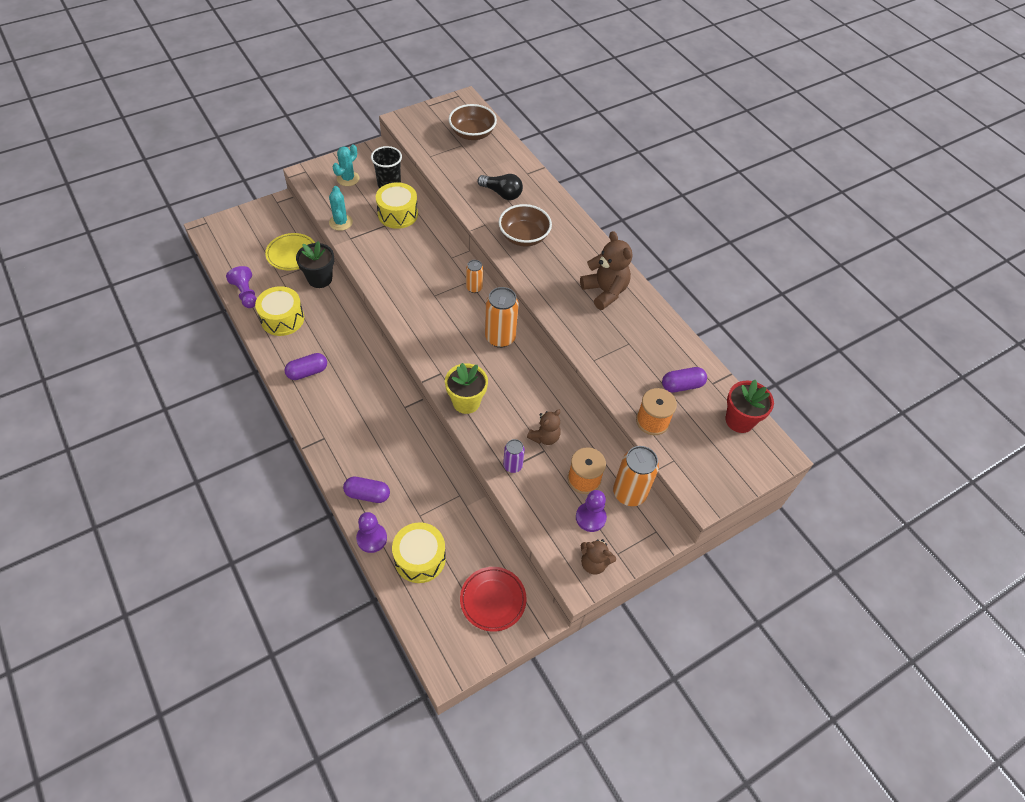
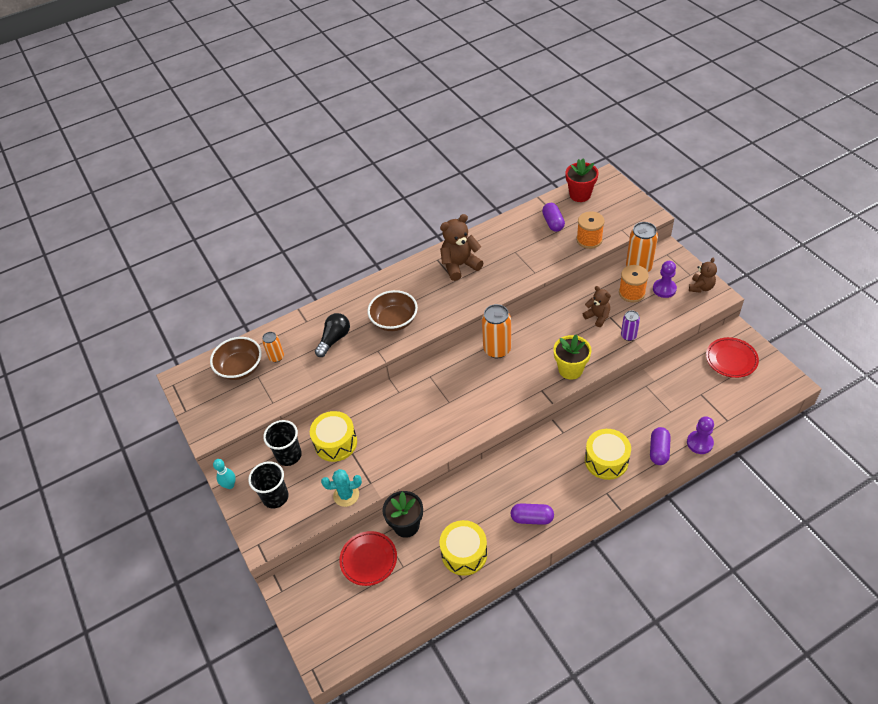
camera: 80 degrees left, 5 degrees down
purple pawn [226,266,257,308] -> none
yellow plate [265,233,315,270] -> red plate [339,531,397,586]
purple capsule [284,353,327,380] -> purple capsule turned 60 degrees counterclockwise [511,503,554,525]
turquoise cactus [332,144,359,186] -> black cup [248,462,289,508]
yellow drum [392,522,446,583] -> yellow drum moved to [585,429,631,480]
orange can [466,260,483,293] -> orange can moved to [262,332,284,362]
none -> turquoise bowling pin [213,459,236,489]

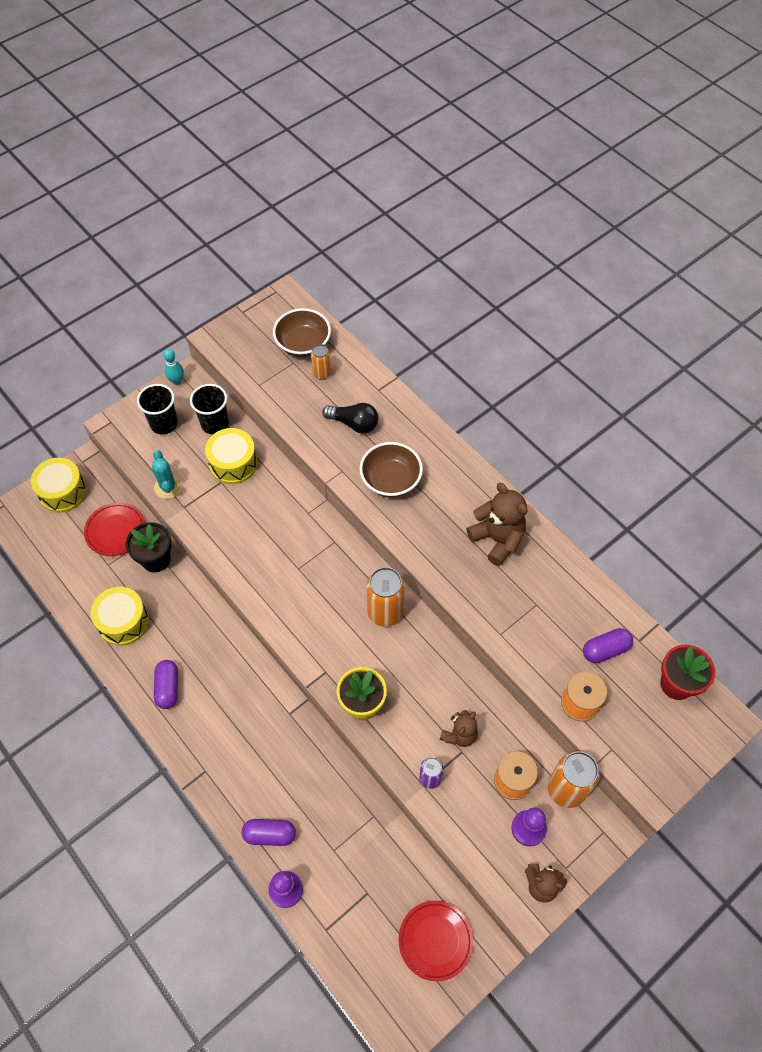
camera: 75 degrees right, 10 degrees up
yellow drum [585,429,631,480] -> yellow drum moved to [31,458,87,513]

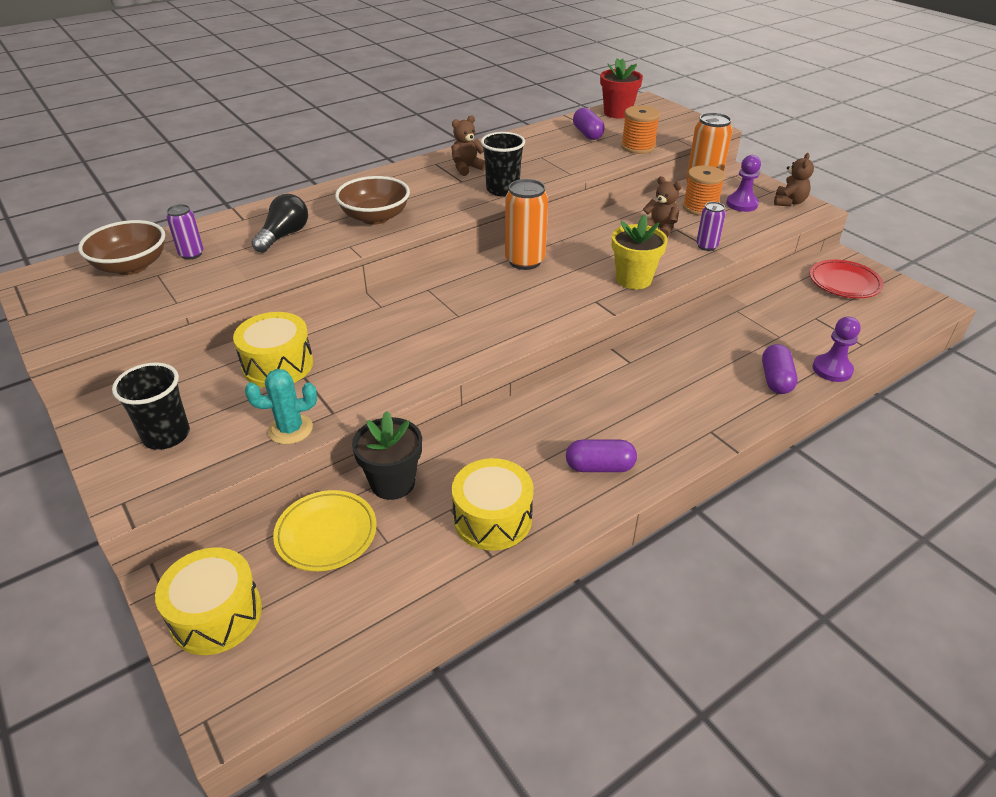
camera: 85 degrees left, 20 degrees down
red plate [84,502,145,556] -> yellow plate [273,490,377,571]
turquoise bowling pin [163,349,184,385] -> none
black cup [190,384,229,435] -> black cup moved to [481,132,525,196]
orange can [311,344,331,380] -> purple can [167,204,203,260]
brown teddy bear [467,483,527,566] -> brown teddy bear [451,115,485,176], size x0.62

